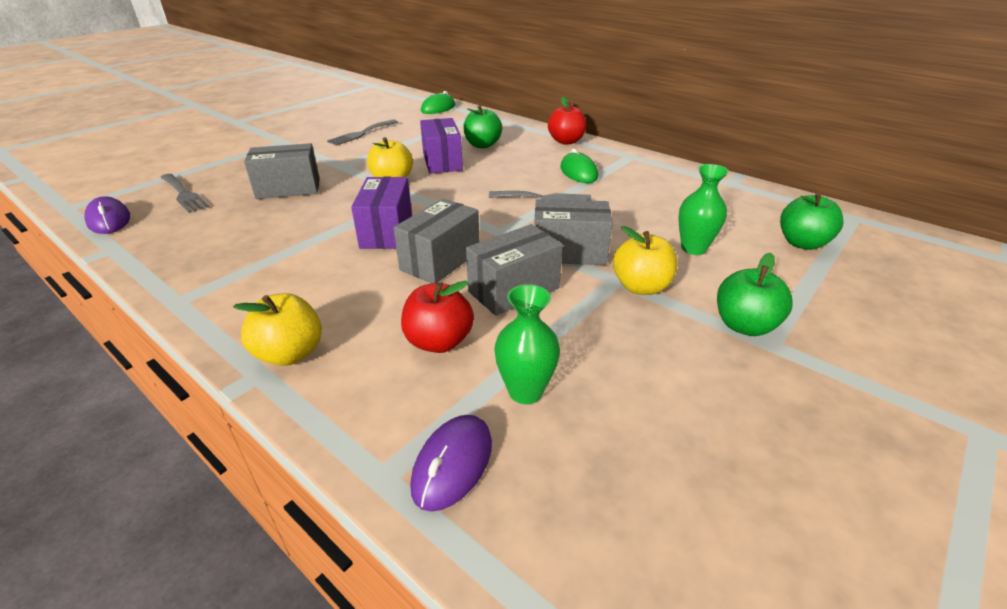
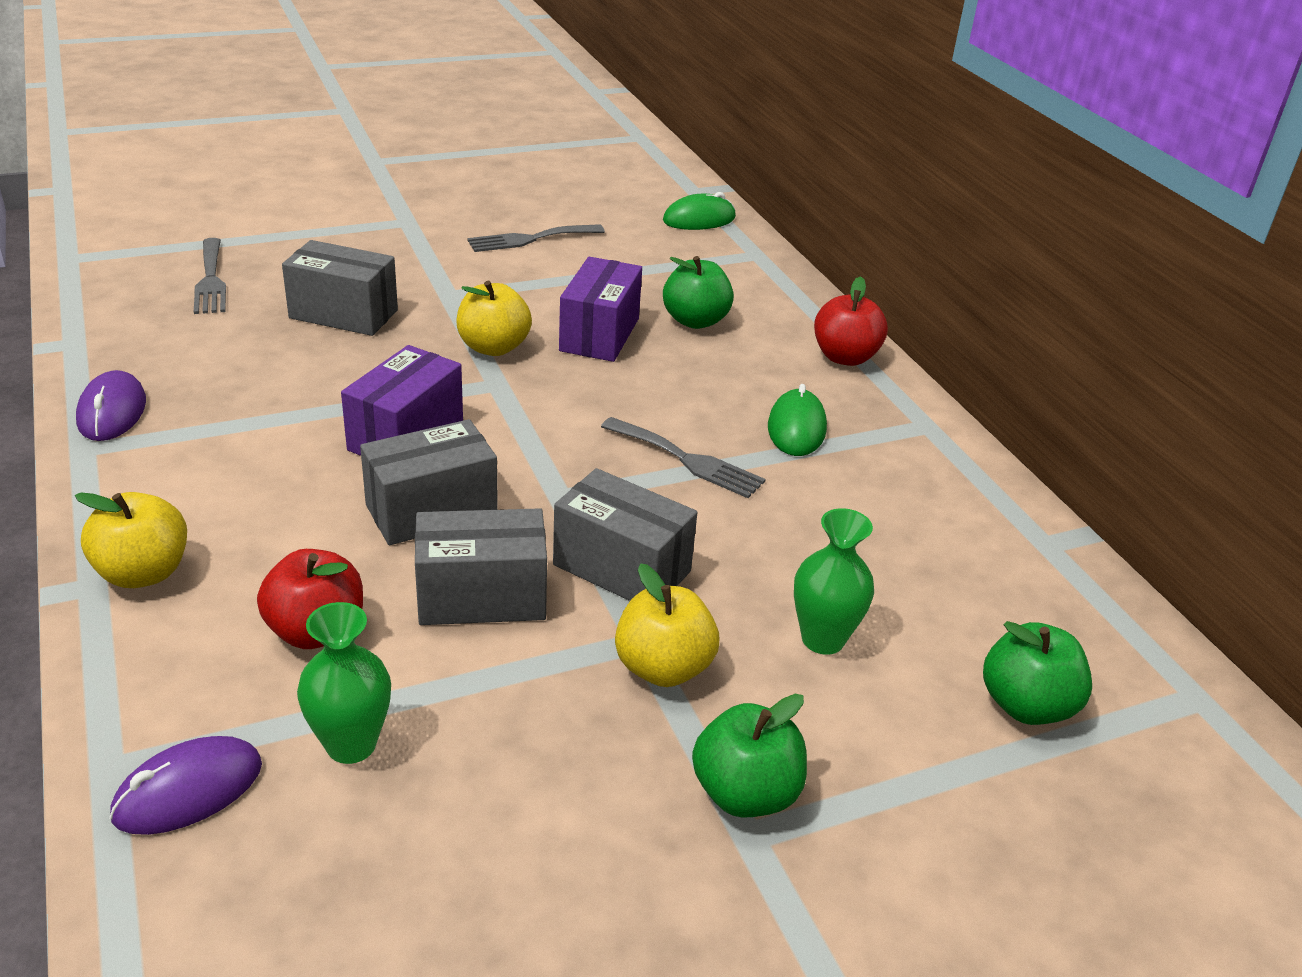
camera: 25 degrees right, 0 degrees up
purple mouse [84,196,130,234] -> purple mouse moved to [76,370,146,441]

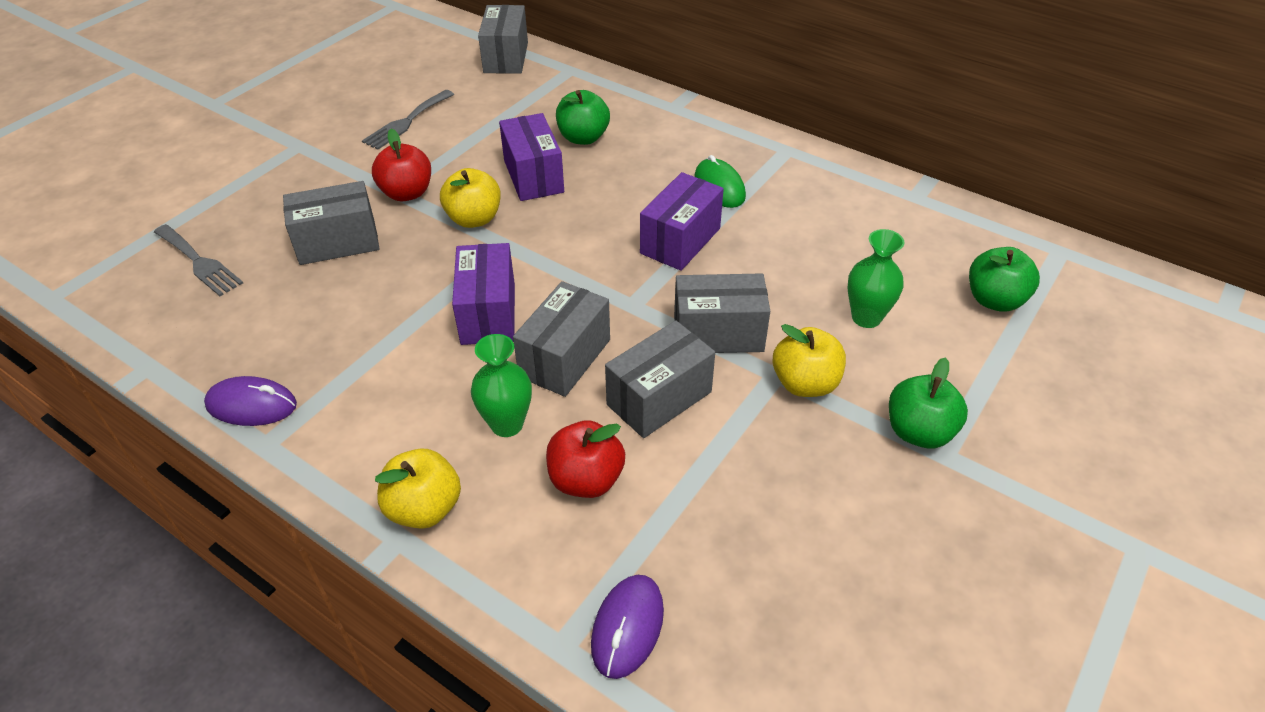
camera: 30 degrees left, 10 degrees up
purple mouse [76,370,146,441] -> purple mouse turned 45 degrees counterclockwise [204,376,297,426]
green vase [297,602,391,764] -> green vase moved to [471,334,532,437]
grey fork [601,417,766,498] -> purple box [640,172,724,271]
green mouse [663,192,736,230] -> grey box [478,5,528,74]
red apple [814,276,888,366] -> red apple moved to [372,129,431,202]

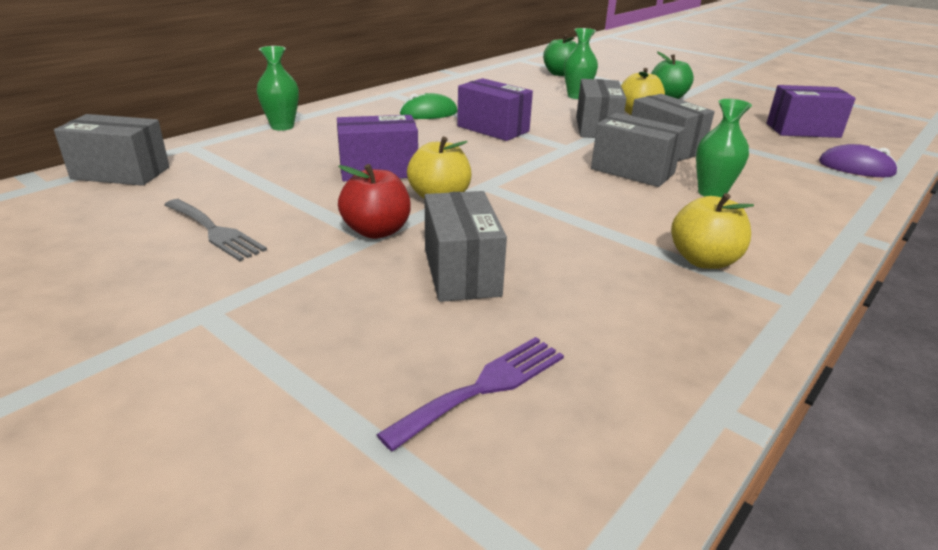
camera: 85 degrees left, 15 degrees down
grey fork [154,224,243,296] -> purple fork [376,337,564,451]
purple mouse [204,376,297,426] -> none
yellow apple [375,449,461,529] -> yellow apple moved to [671,193,754,269]
purple box [452,243,515,345] -> purple box moved to [767,85,856,138]
red apple [546,421,625,498] -> none
green apple [556,90,610,145] -> none
none -> green vase [257,46,299,131]

